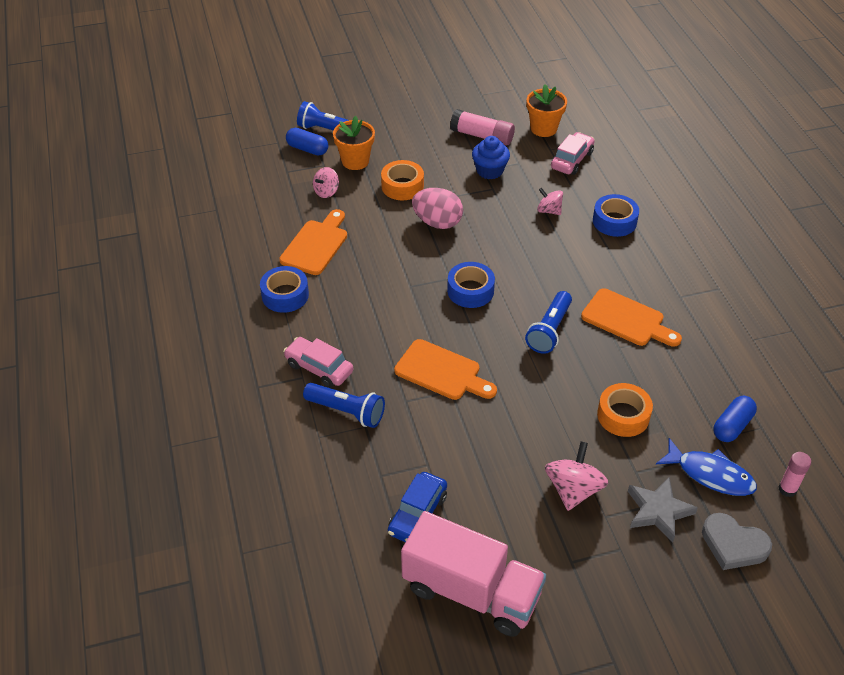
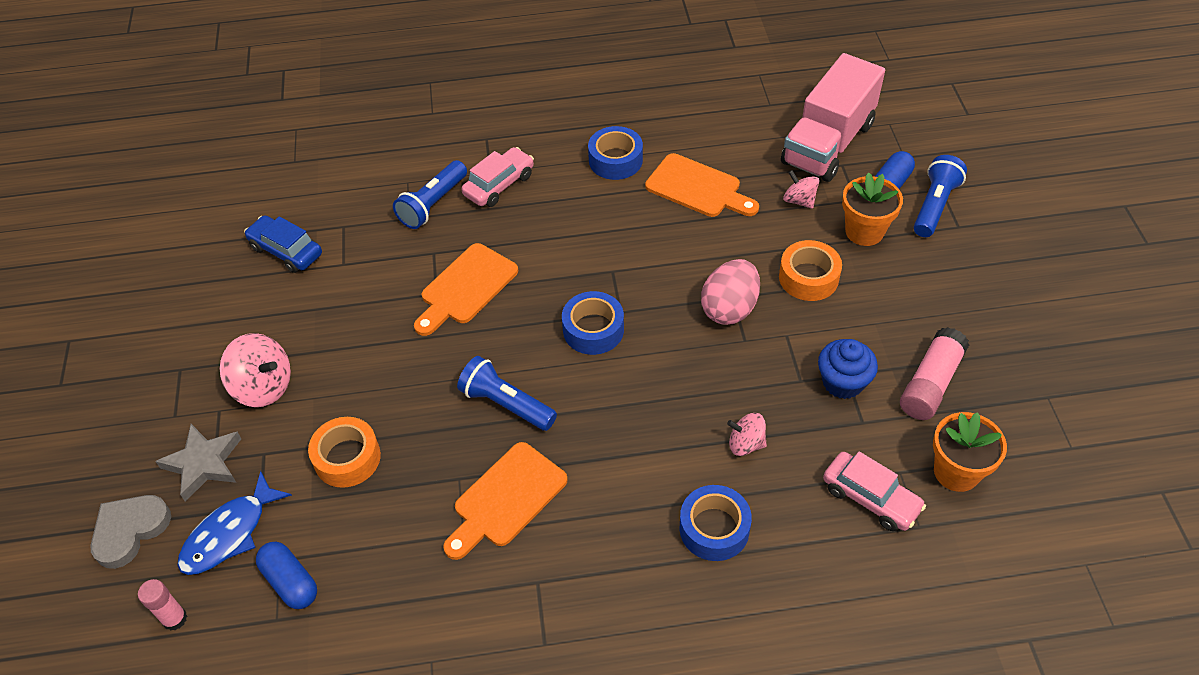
camera: 100 degrees right, 5 degrees up
pink truck [401,511,546,637] -> pink truck moved to [781,53,885,182]
pink spinning top [537,188,563,215] -> pink spinning top turned 120 degrees counterclockwise [727,413,767,456]

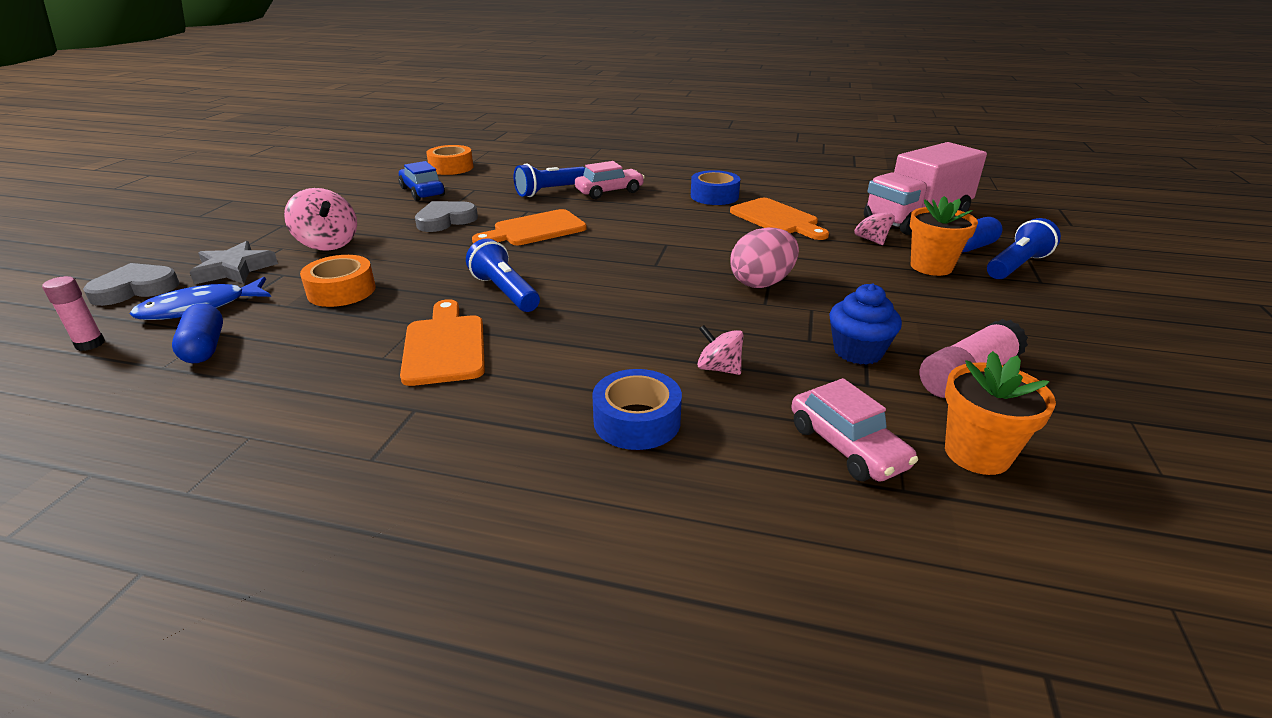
camera: 20 degrees right, 20 degrees down
orange cutting board [443,442,568,560] -> orange cutting board turned 105 degrees clockwise [400,299,485,386]
blue tape [562,291,624,355] -> none
orange tape [779,240,842,301] -> orange tape moved to [426,145,473,175]
none -> grey heart [415,201,478,232]

